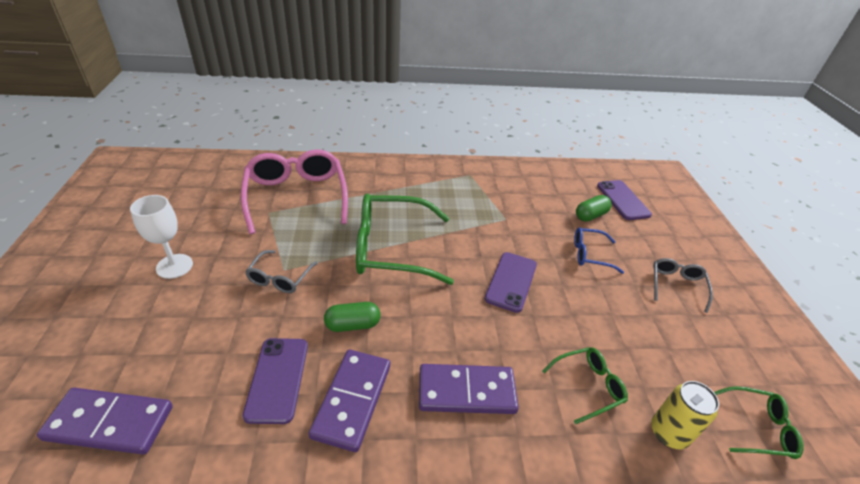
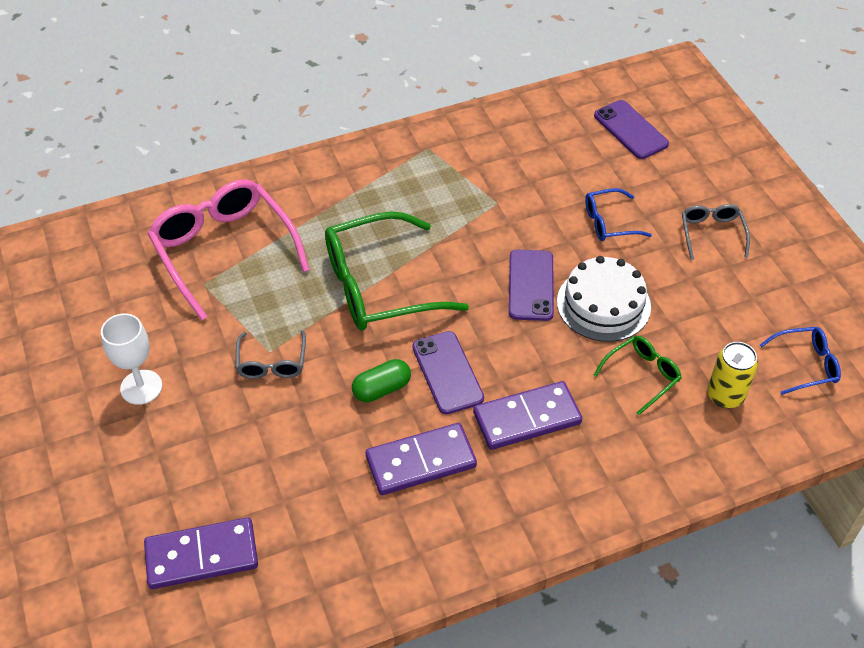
camera: 15 degrees left, 10 degrees up
purple phone [242,338,308,424] -> purple phone moved to [412,331,484,414]
purple domino [309,350,390,452] -> purple domino turned 75 degrees clockwise [366,423,477,495]
green capsule [576,195,612,222] -> none
green glasses [714,386,804,459] -> blue glasses [760,327,841,395]
none -> white cake [557,256,651,342]

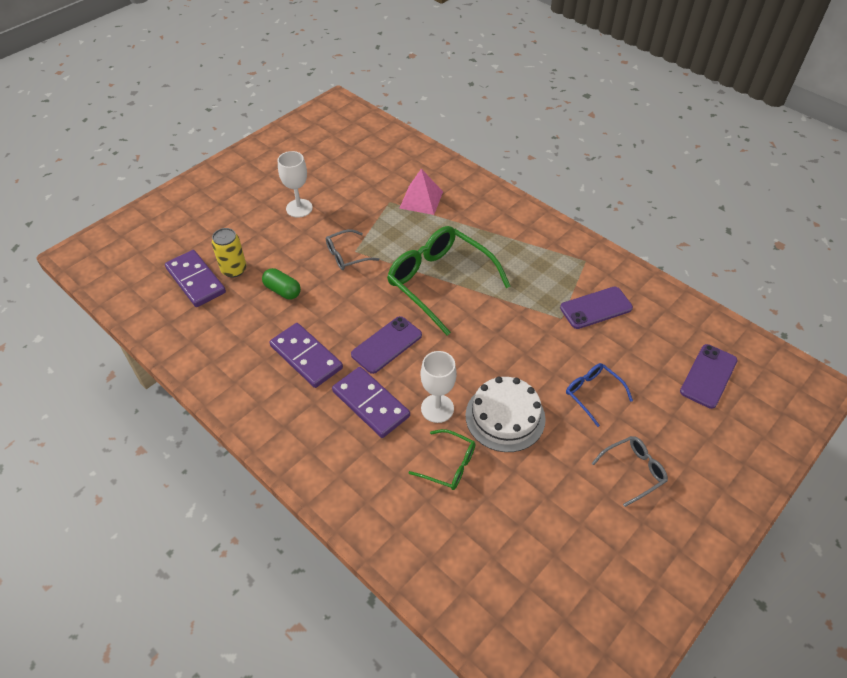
camera: 65 degrees right, 0 degrees up
pink glasses [148,179,310,321] -> pink pyramid [399,169,443,215]
green capsule [352,359,411,402] -> green capsule moved to [262,268,301,299]
purple phone [509,250,554,321] -> purple phone moved to [560,287,633,329]
yellow can [707,342,758,408] -> yellow can moved to [212,228,247,278]
blue glasses [760,327,841,395] -> none
none -> white goblet [421,351,457,423]

